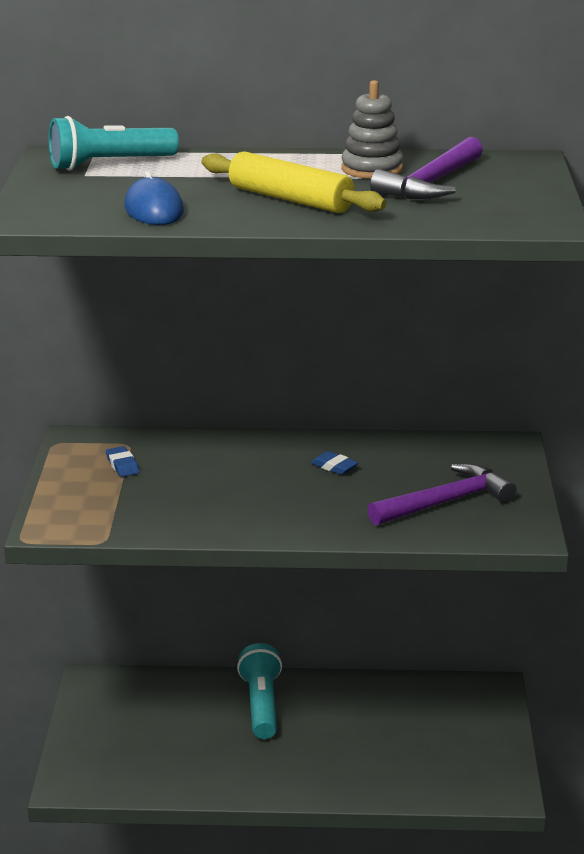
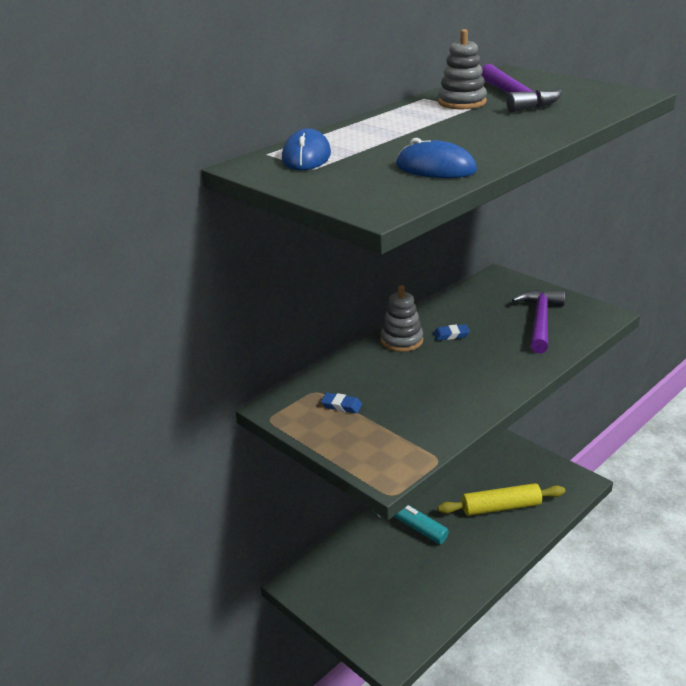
camera: 45 degrees left, 5 degrees up
turquoise flashlight [48,116,179,171] -> blue mouse [282,128,331,170]
yellow rolling pin [201,151,386,213] -> yellow rolling pin moved to [438,483,565,516]
none -> grey stacking toy [380,285,423,352]

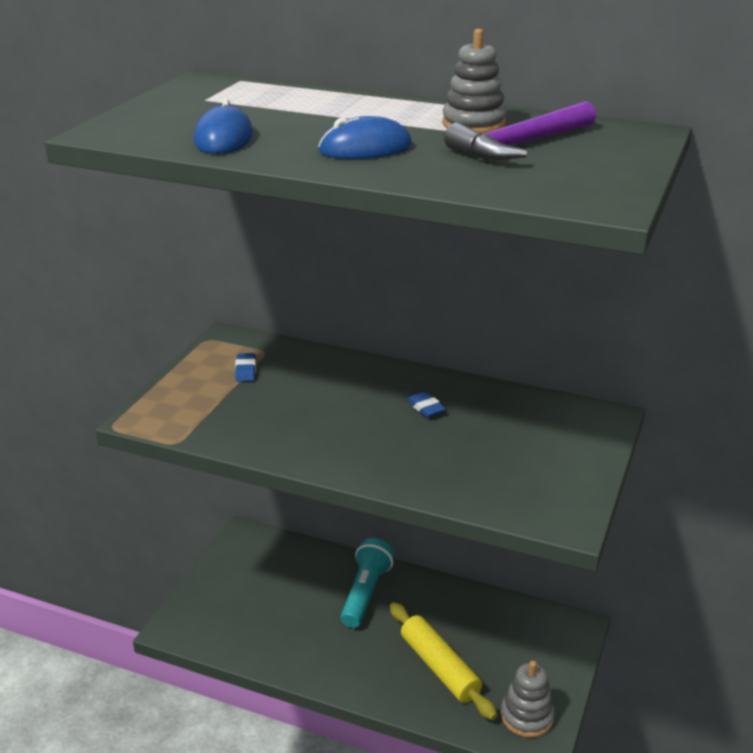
camera: 65 degrees right, 0 degrees up
blue mouse [282,128,331,170] -> blue mouse moved to [318,116,412,159]
grey stacking toy [380,285,423,352] -> grey stacking toy moved to [501,660,555,737]
purple hammer [512,290,565,354] -> none

